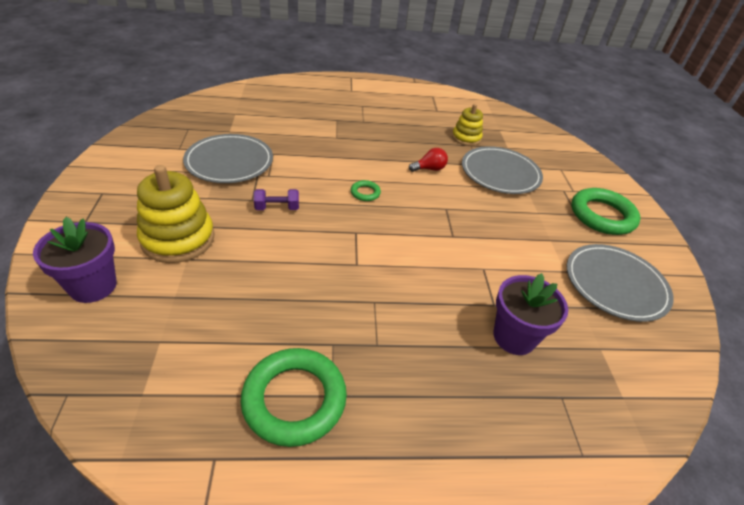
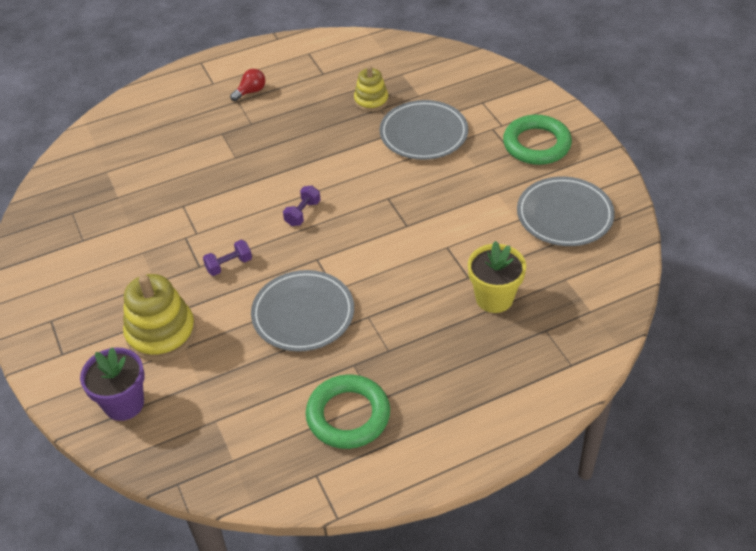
camera: 15 degrees left, 5 degrees up
grey plate [183,134,273,183] -> grey plate moved to [251,270,354,352]
green ring [351,180,381,201] -> purple dumbbell [283,186,321,226]
red light bulb [409,148,448,172] -> red light bulb moved to [230,69,265,101]
purple flower pot [493,273,568,355] -> yellow flower pot [468,241,526,313]

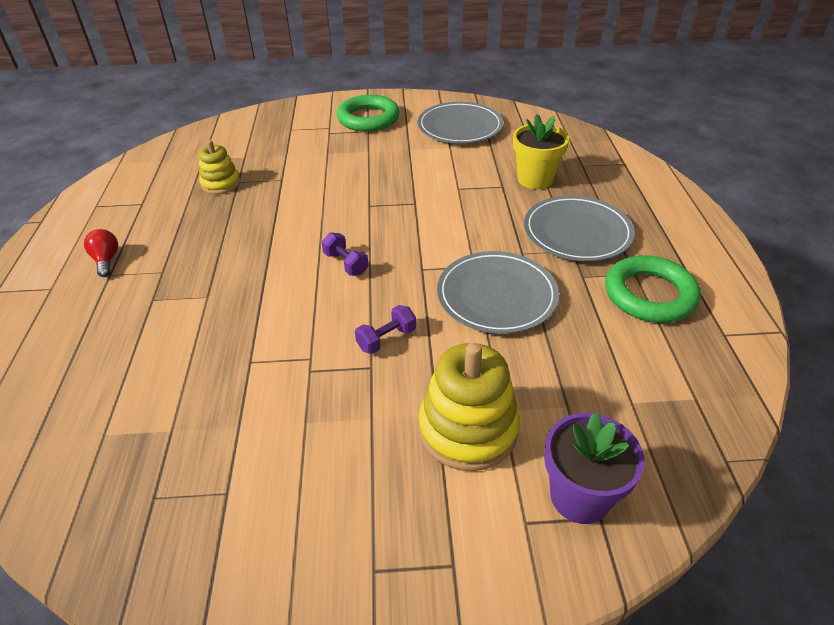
camera: 70 degrees left, 5 degrees down
purple dumbbell [203,240,252,276] -> purple dumbbell turned 60 degrees clockwise [355,305,416,354]
grey plate [379,100,468,160] -> grey plate moved to [524,196,635,261]

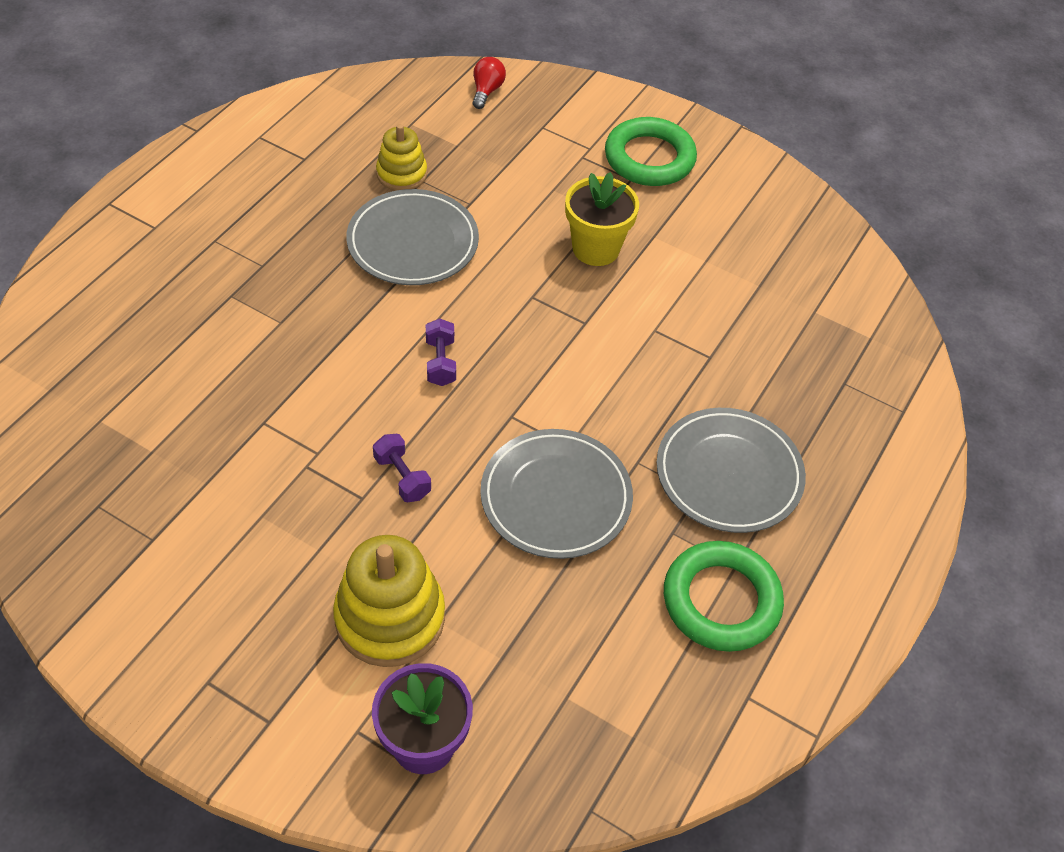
camera: 30 degrees right, 10 degrees up
red light bulb [84,229,118,277] -> red light bulb moved to [473,57,506,109]
purple dumbbell [355,305,416,354] -> purple dumbbell turned 60 degrees clockwise [373,434,431,502]
grey plate [418,102,503,143] -> grey plate moved to [346,189,479,285]
yellow flower pot [513,114,569,189] -> yellow flower pot moved to [565,172,639,266]

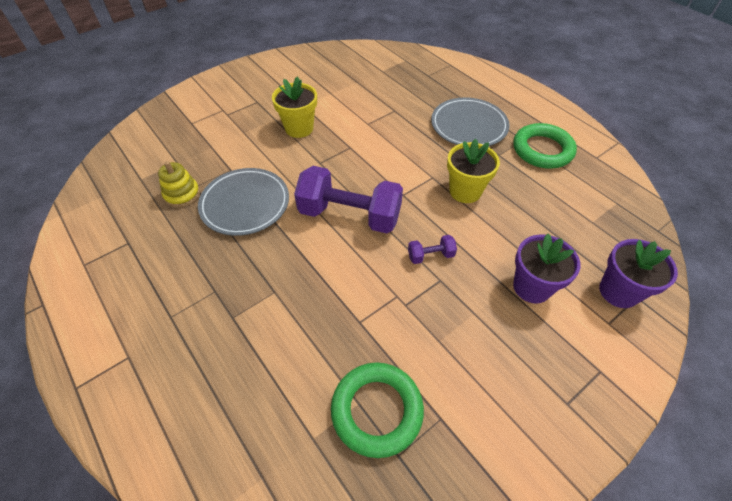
camera: 65 degrees left, 0 degrees up
yellow stacking toy [333,535,445,667] -> purple flower pot [513,234,580,303]
purple dumbbell [426,318,456,386] -> purple dumbbell [294,166,403,233], size x2.33
red light bulb [473,57,506,109] -> none
grey plate [480,429,633,559] -> yellow flower pot [447,139,500,203]
green ring [605,117,697,186] -> green ring moved to [331,362,424,458]

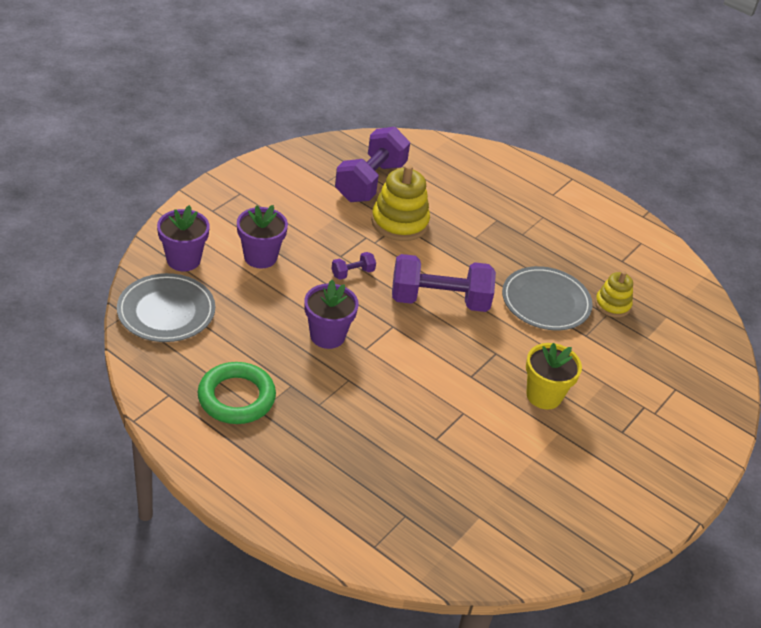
camera: 160 degrees right, 10 degrees down
green ring [331,362,424,458] -> purple dumbbell [335,127,410,202]
grey plate [431,97,509,146] -> grey plate moved to [117,273,215,342]
yellow flower pot [447,139,500,203] -> purple flower pot [304,280,359,349]
none -> yellow stacking toy [371,164,430,241]

